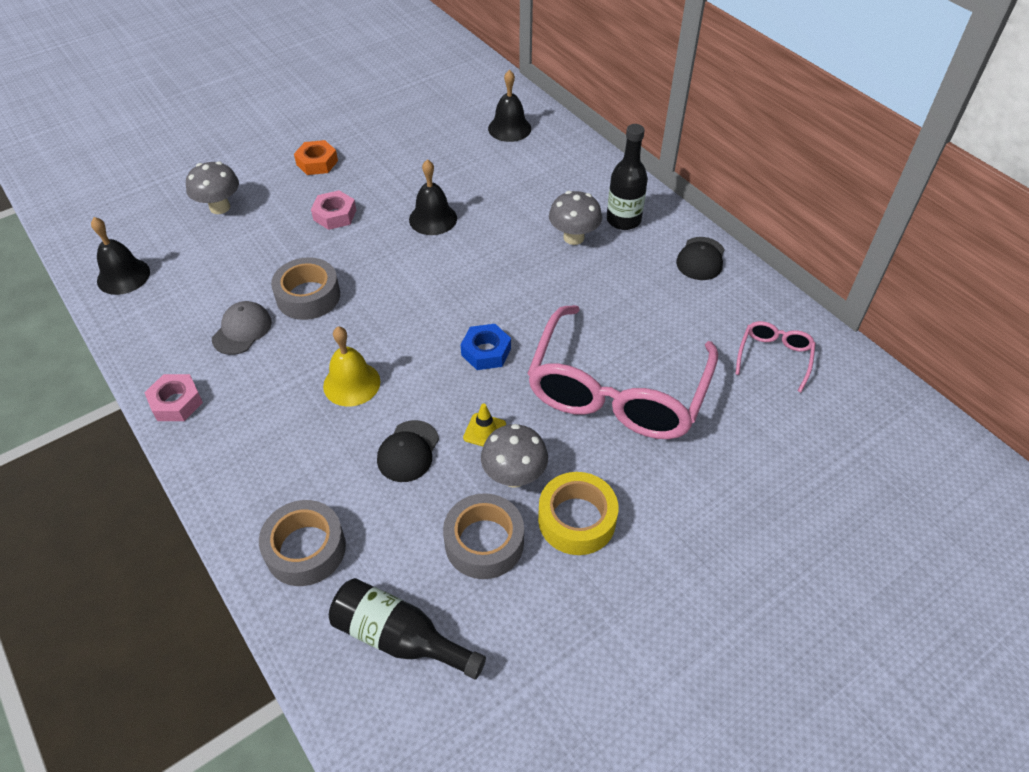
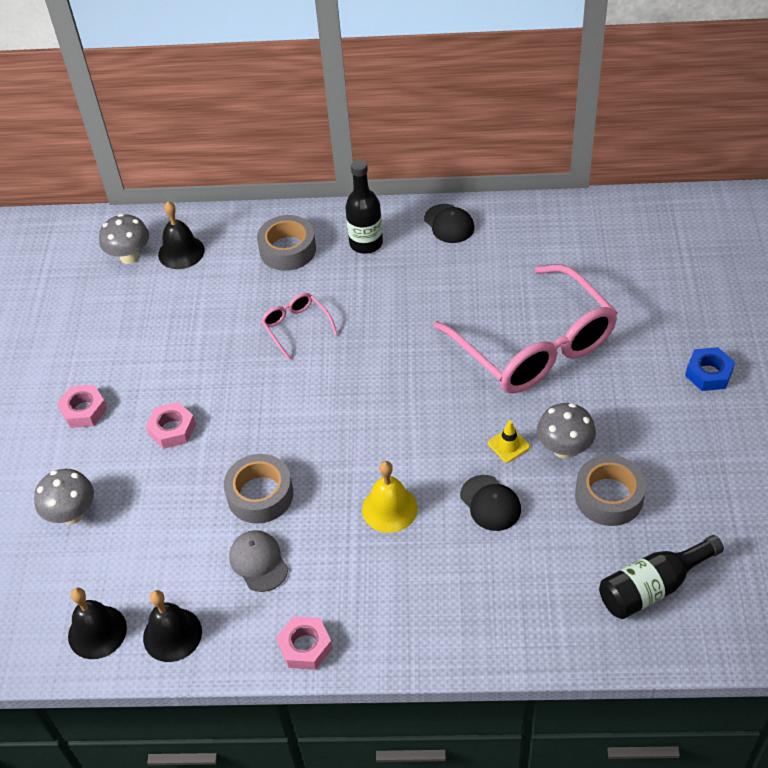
camera: 50 degrees left, 0 degrees up
grey tape [259,500,346,586] -> grey tape moved to [257,215,316,271]
orange nut [294,140,338,175] -> pink nut [57,385,107,428]
black bell [409,159,457,235] -> black bell moved to [143,590,202,662]
blue nut [461,324,511,370] -> blue nut moved to [685,347,735,391]
yellow tape [538,472,618,555] -> none
grey mushroom [549,191,602,245] -> grey mushroom moved to [99,214,149,264]
pink glasses [735,321,816,392] -> pink glasses moved to [261,293,337,360]

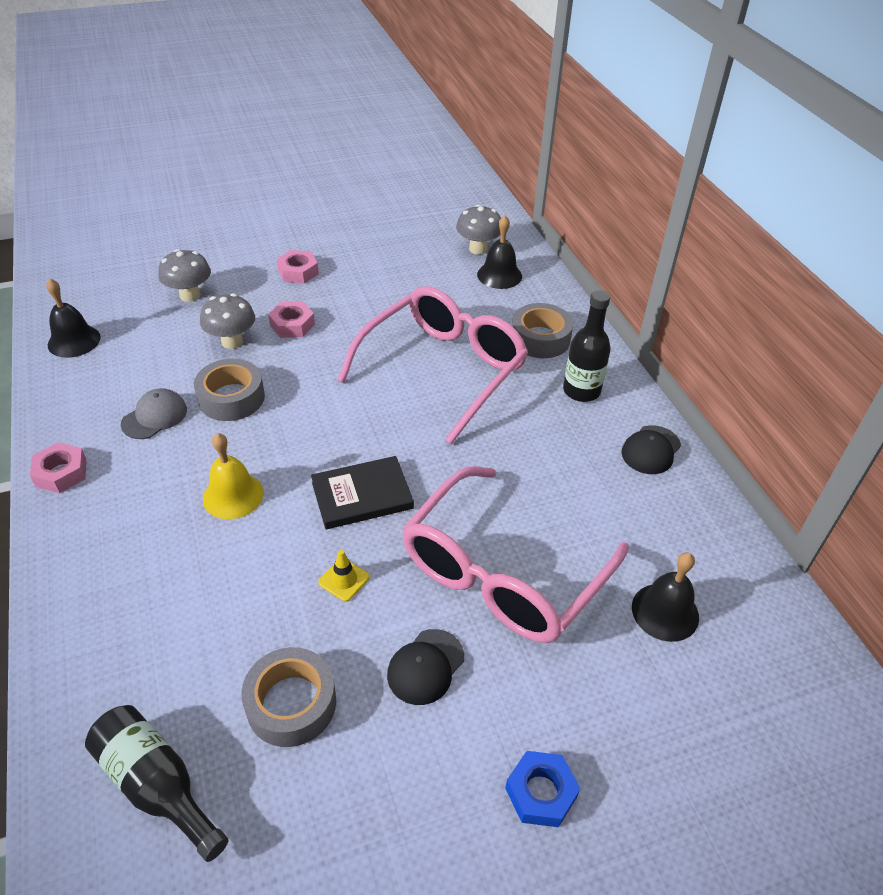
camera: 65 degrees right, 5 degrees down
black bell [143,590,202,662] -> black bell moved to [632,552,699,642]
pink glasses [261,293,337,360] -> pink glasses [337,286,528,444], size x2.34
black cap [460,475,521,531] -> black cap moved to [387,629,464,705]
grey mushroom [537,403,596,458] -> grey mushroom moved to [200,293,255,349]
none -> black book [311,456,414,529]

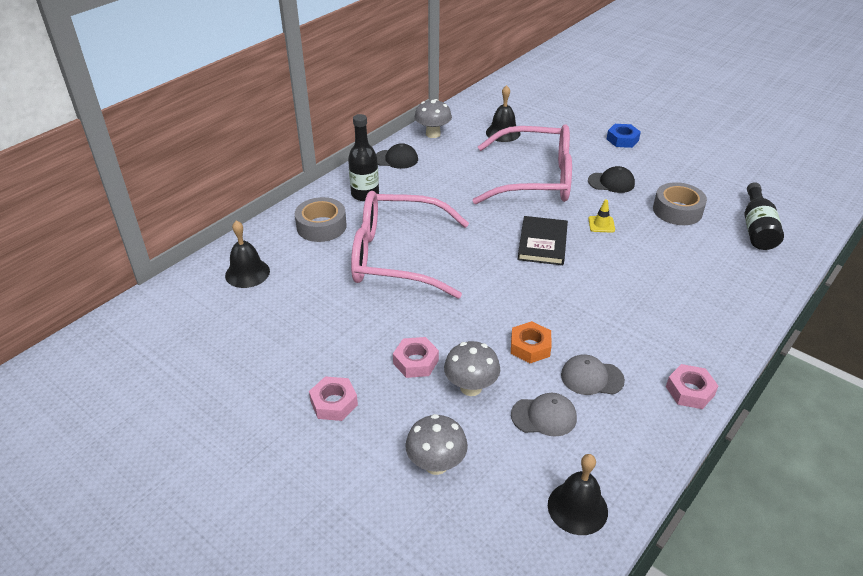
camera: 120 degrees left, 5 degrees down
grey tape [194,359,265,421] -> orange nut [511,321,552,363]
yellow bell [203,433,264,519] -> none
black book [311,456,414,529] -> black book turned 60 degrees clockwise [517,216,568,265]
grey mushroom [456,205,501,255] -> grey mushroom moved to [415,99,452,138]
none -> grey cap [511,393,577,437]

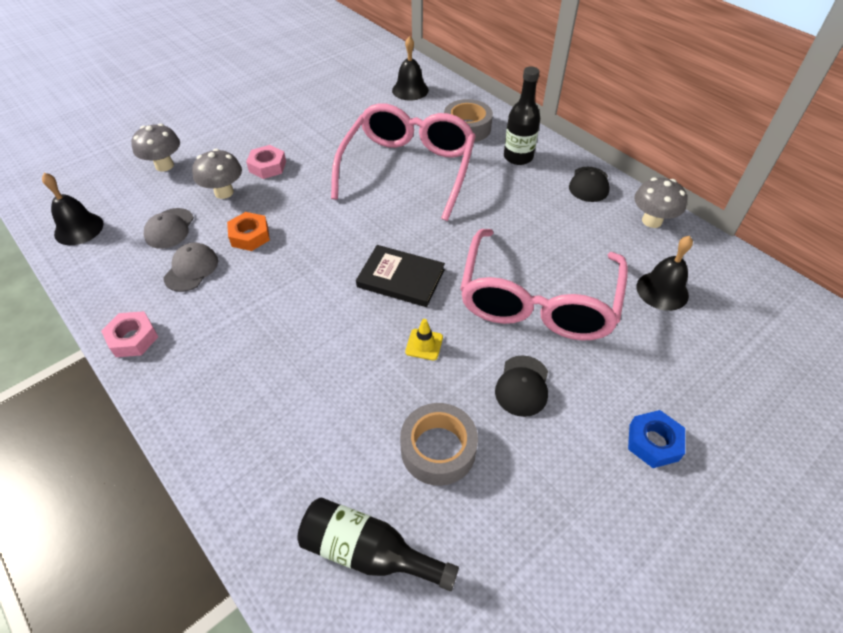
camera: 100 degrees right, 10 degrees up
pink nut [309,376,358,421] -> none

